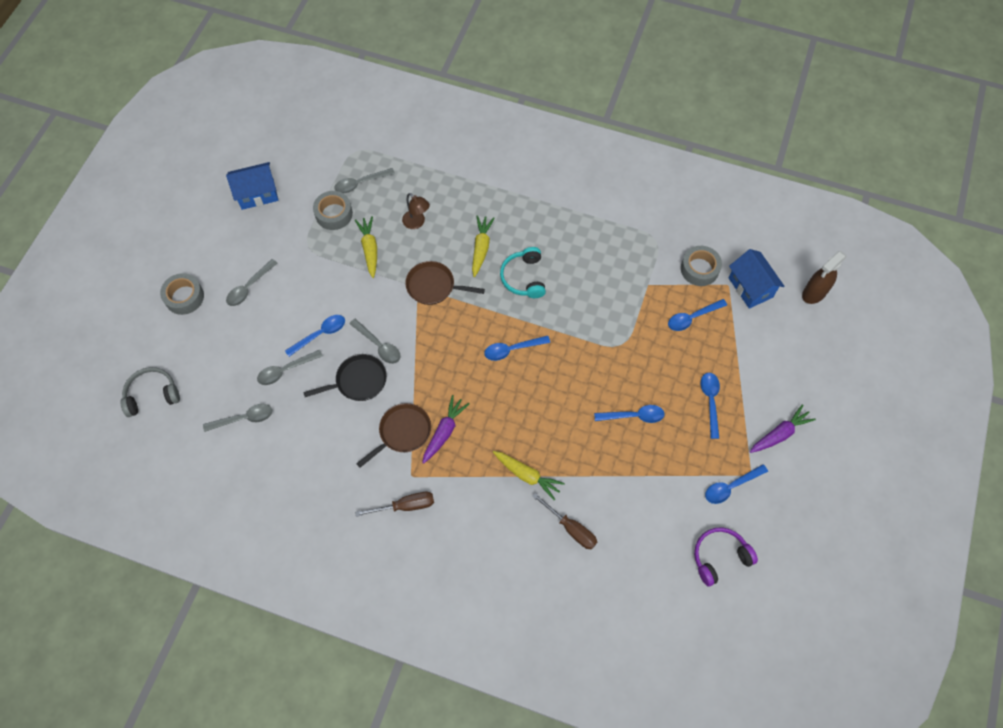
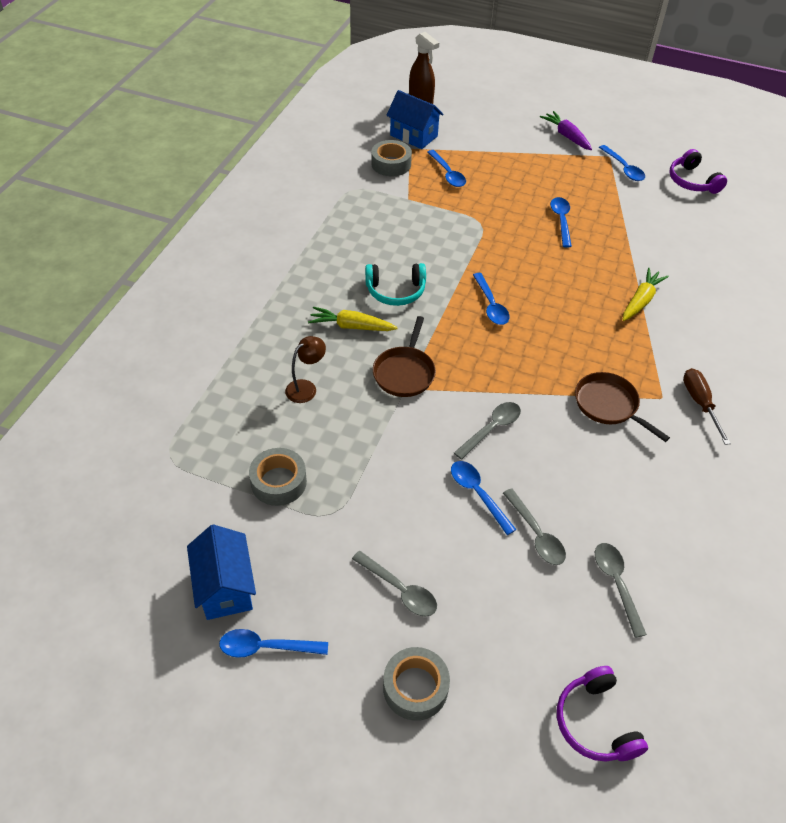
camera: 90 degrees left, 15 degrees down
grey headphones [121,367,180,417] -> purple headphones [557,666,648,762]
black pan [303,354,387,401] -> none
grey spoon [334,168,395,193] -> none
yellow carrot [355,216,377,278] -> none
purple carrot [422,395,470,464] -> none
brown screwdriver [532,493,597,550] -> none
blue spoon [701,373,720,439] -> blue spoon moved to [219,629,328,658]
blue house [729,249,784,309] -> blue house turned 60 degrees clockwise [386,90,443,149]

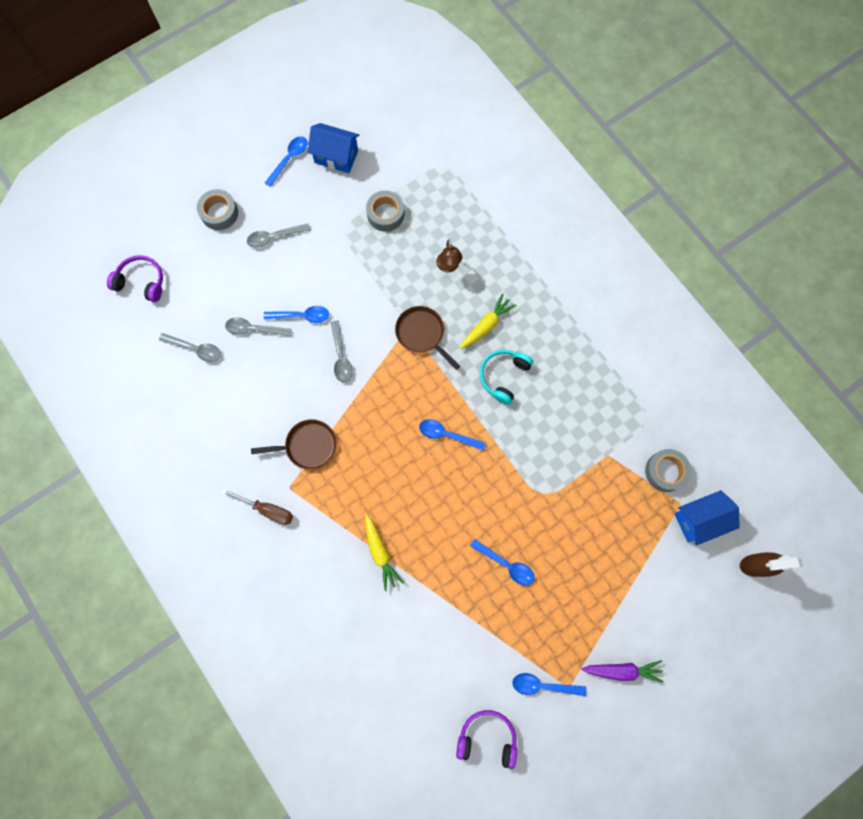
camera: 125 degrees right, 25 degrees up
blue spoon [427,150,466,187] -> none

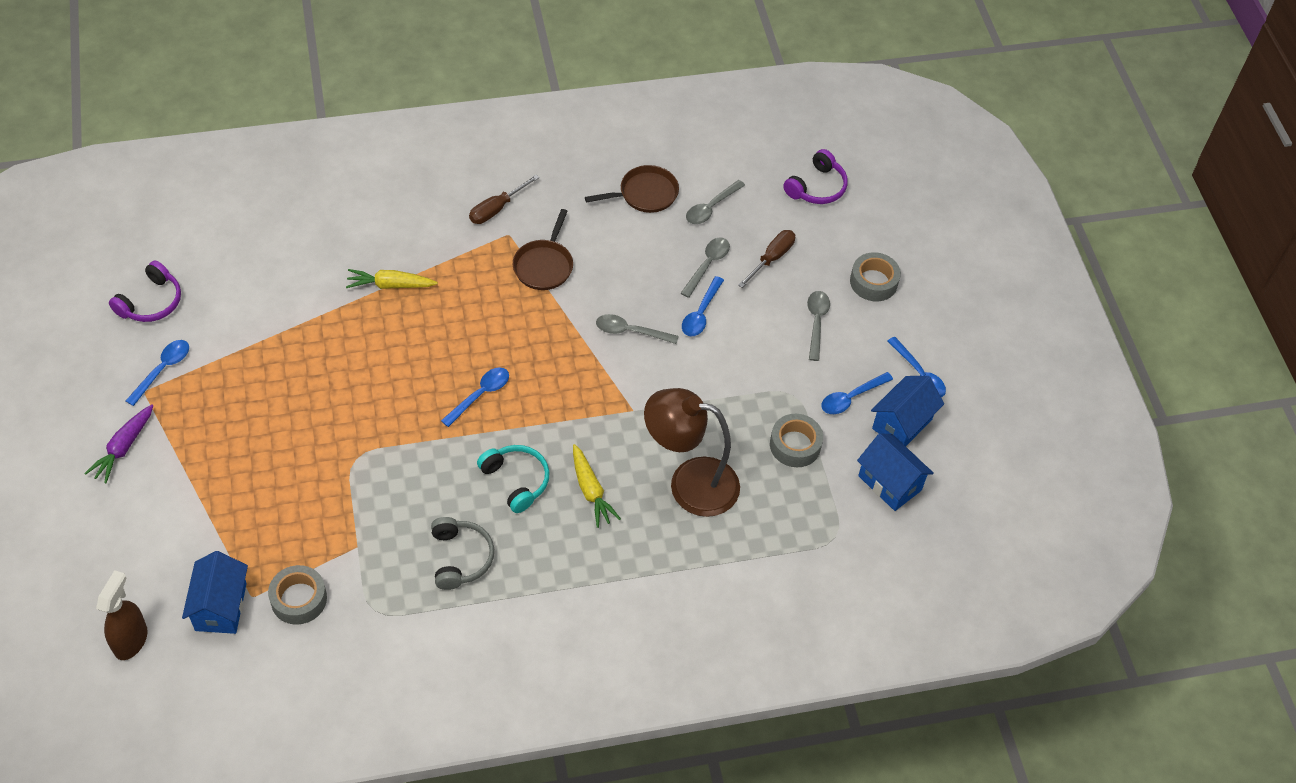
camera: 110 degrees right, 20 degrees down
brown pan [395,306,460,370] -> brown pan moved to [585,165,679,213]
brown lamp [436,240,462,272] -> brown lamp [644,388,740,517], size x2.18
blue spoon [470,539,535,586] -> blue spoon moved to [821,372,893,414]
none -> grey headphones [431,517,494,590]
none -> brown screwdriver [738,230,795,288]
none -> blue house [857,433,934,511]

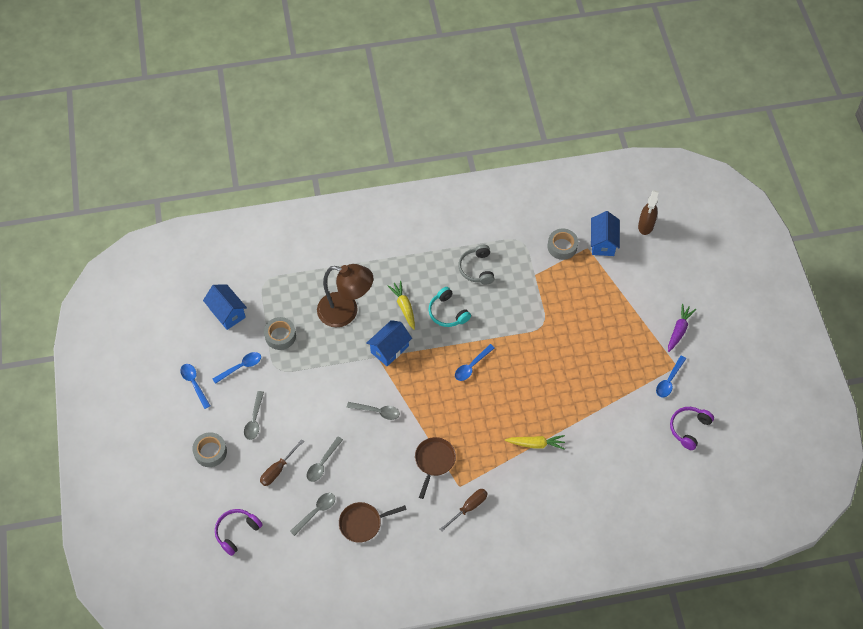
camera: 175 degrees left, 5 degrees up
blue spoon [682,276,724,337] -> none
blue house [871,376,944,446] -> blue house moved to [367,320,412,366]

